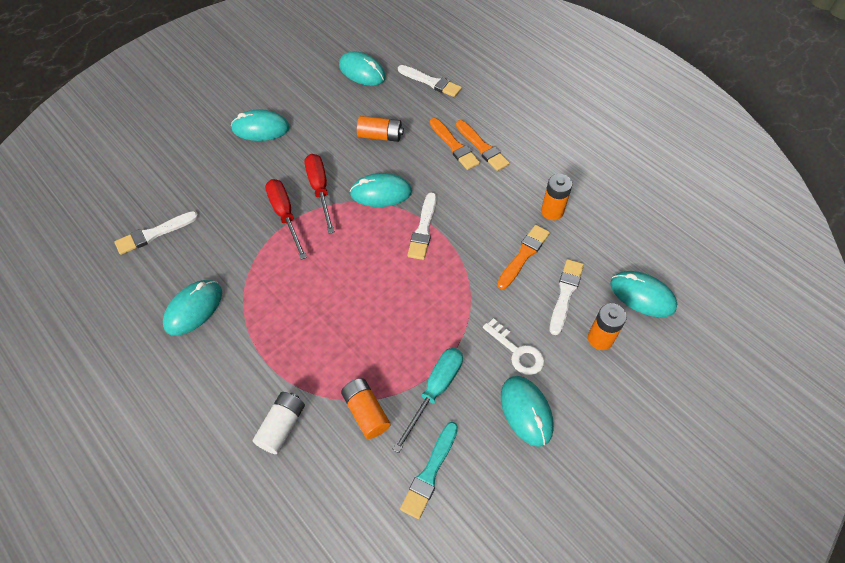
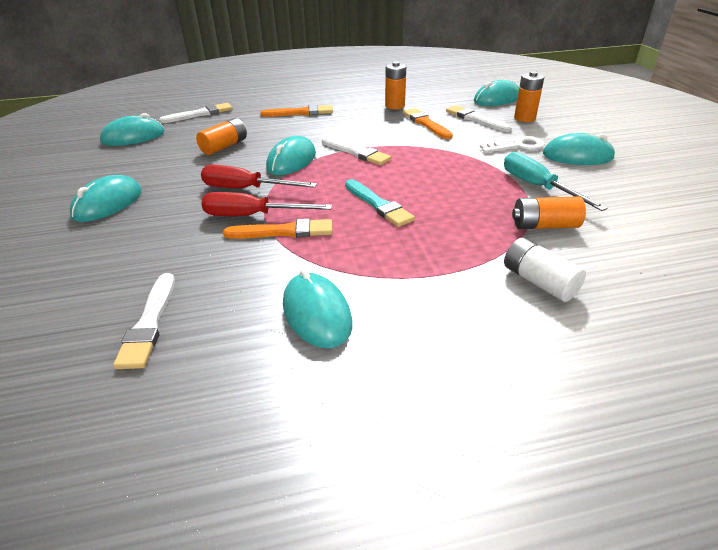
camera: 60 degrees left, 20 degrees down
turquoise brush [400,422,458,519] -> turquoise brush moved to [345,179,415,227]
orange brush [430,118,480,170] -> orange brush moved to [223,219,333,239]

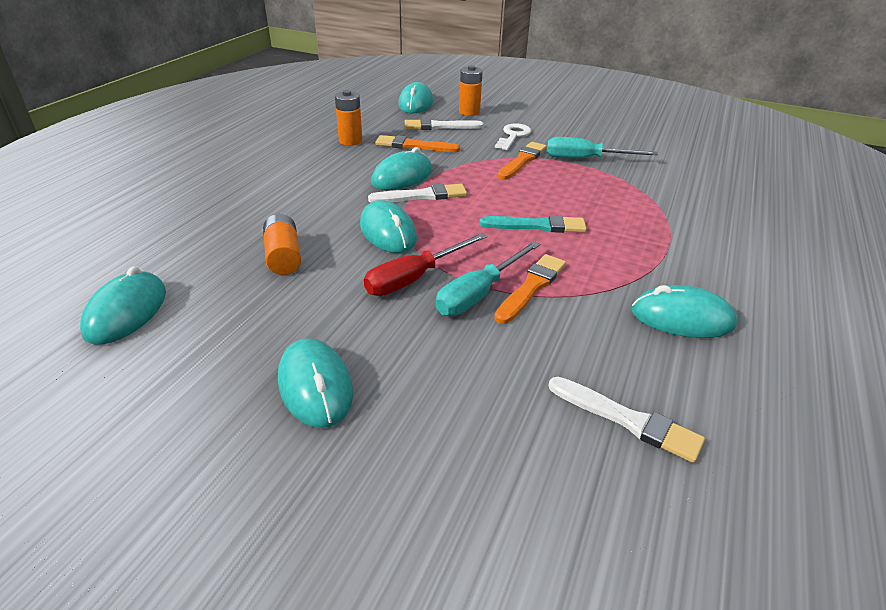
camera: 55 degrees left, 0 degrees up
white brush [159,103,233,123] -> none
red screwdriver [201,192,332,216] -> turquoise screwdriver [436,241,540,316]
orange brush [261,105,333,117] -> orange brush moved to [498,142,547,180]
white battery [504,237,586,302] -> none
orange battery [512,197,586,229] -> none
turquoise mouse [543,133,615,165] -> turquoise mouse moved to [371,147,432,190]

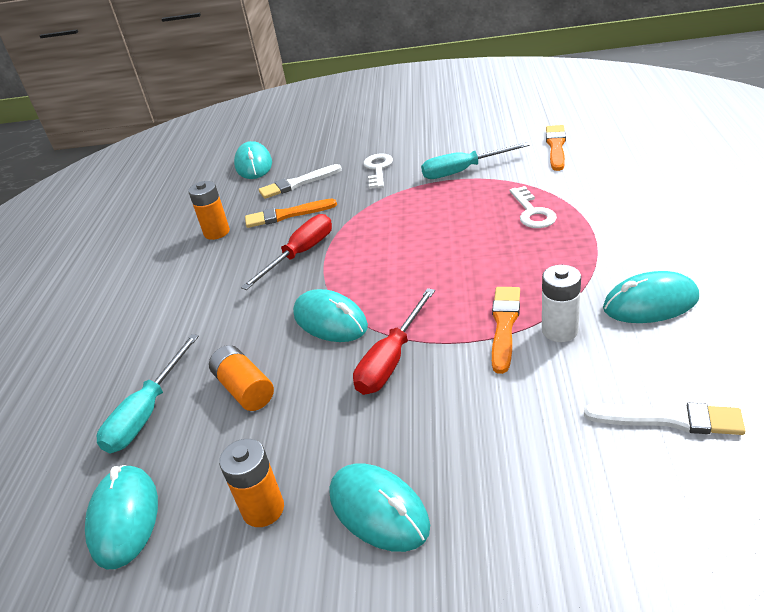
camera: 15 degrees left, 0 degrees up
white brush [368,184,467,202] -> none
turquoise mouse [371,147,432,190] -> red screwdriver [241,214,332,290]
turquoise screwdriver [436,241,540,316] -> turquoise screwdriver moved to [97,334,199,454]
orange battery [459,65,483,116] -> orange battery moved to [219,439,284,527]
turquoise brush [479,215,587,233] -> none
orange brush [498,142,547,180] -> orange brush moved to [546,125,566,171]
none -> white key [510,186,557,228]
none -> white battery [542,265,581,342]

